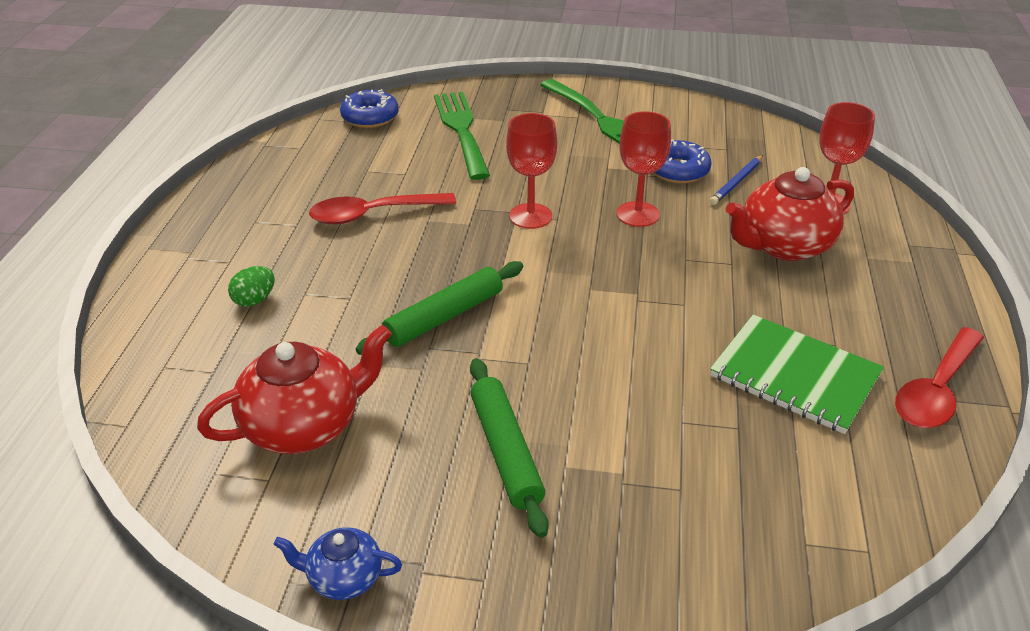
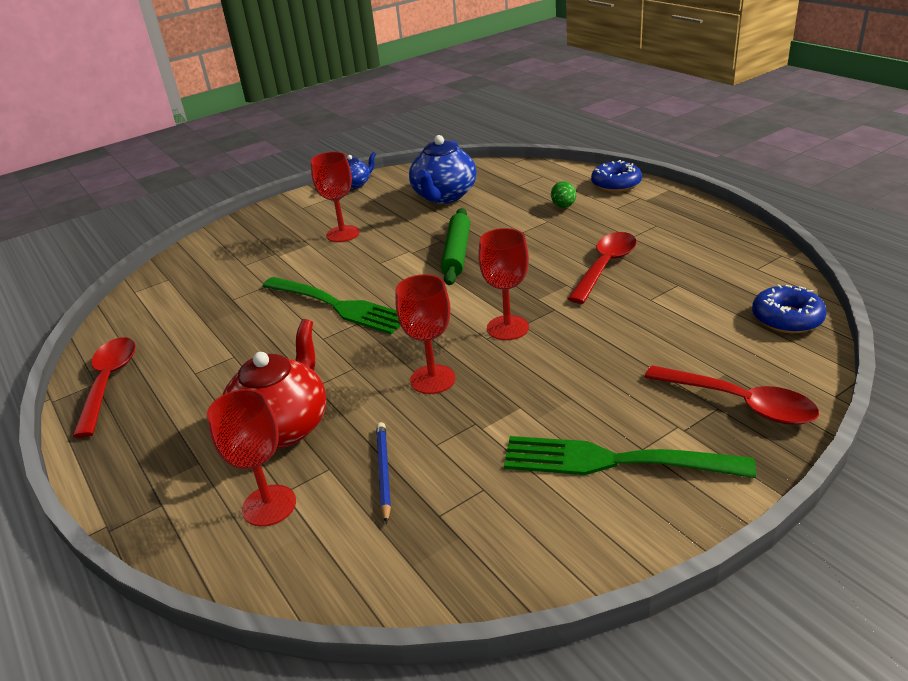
camera: 140 degrees right, 5 degrees down
red teapot [197,325,392,454] -> blue teapot [409,135,477,204]
green fork [434,92,490,180] -> green fork moved to [262,277,400,334]
green rolling pin [470,358,549,538] -> red goblet [311,152,360,242]
blue donut [654,140,712,183] -> blue donut moved to [591,160,642,192]
green notebook [710,314,884,434] -> none
none -> red spoon [644,365,819,425]

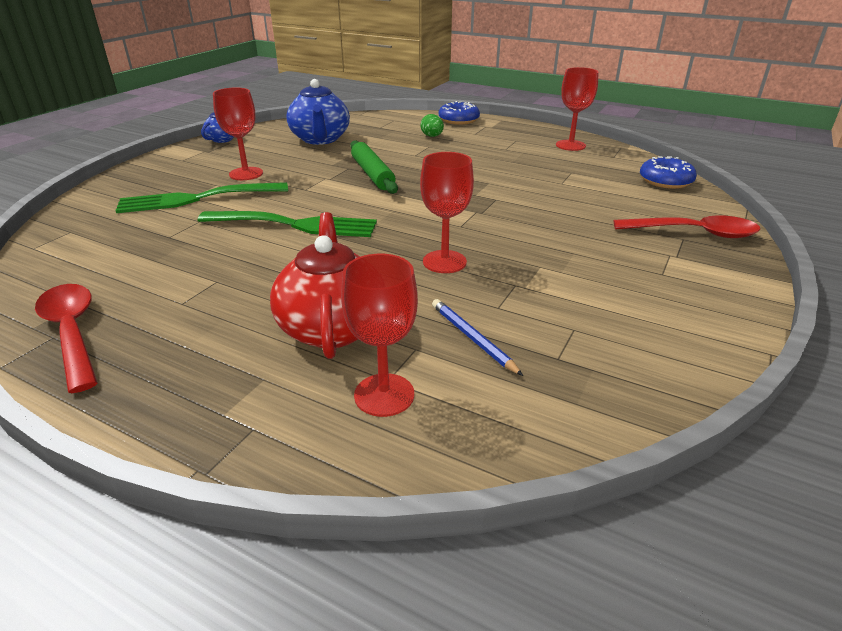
camera: 30 degrees left, 0 degrees up
red goblet [478,228,529,340] -> red goblet moved to [556,67,599,151]
green fork [504,436,756,478] -> green fork moved to [115,182,288,213]
red spoon [568,232,636,304] -> none

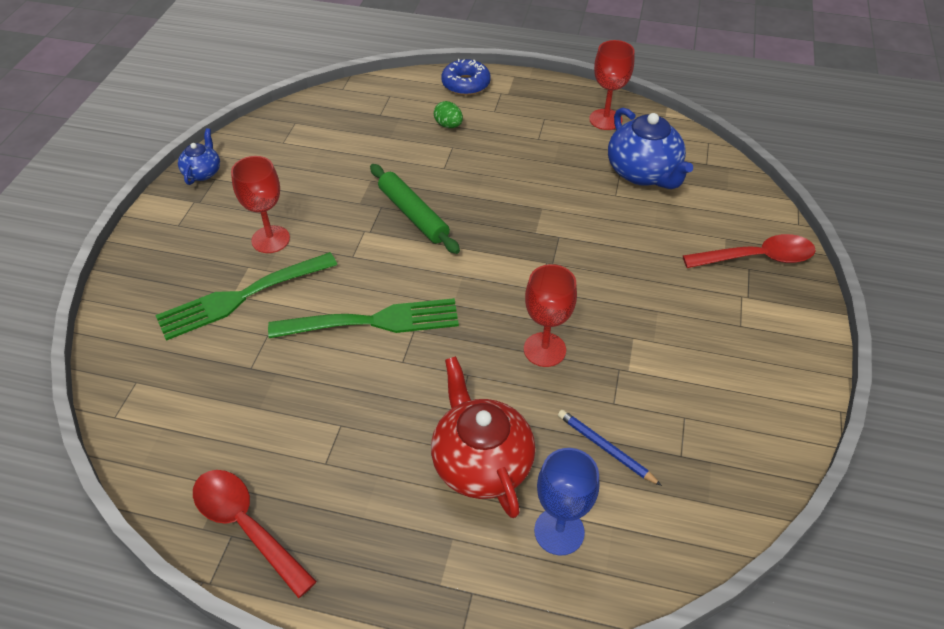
camera: 15 degrees left, 15 degrees up
blue teapot [286,79,350,145] -> blue teapot moved to [608,108,693,189]
red goblet [341,254,418,417] -> blue goblet [534,448,599,555]
blue donut [640,156,697,189] -> none

